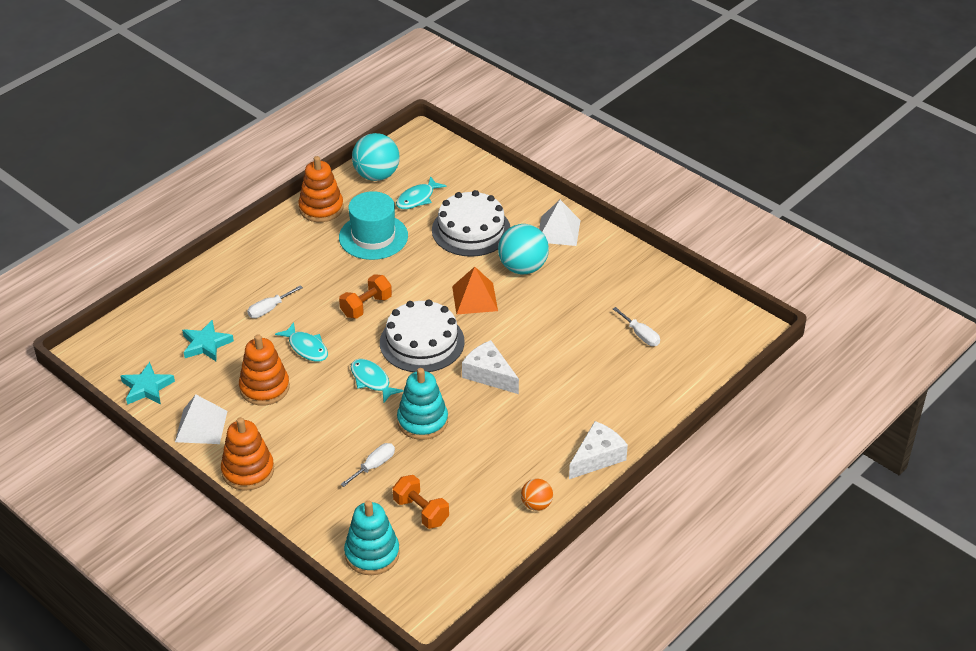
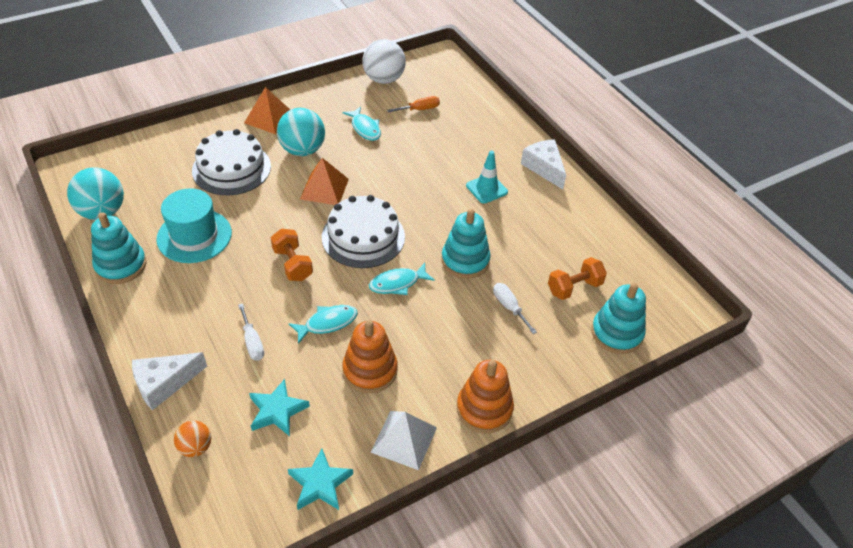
camera: 75 degrees left, 5 degrees up
orange stacking toy [298,156,343,222] -> turquoise stacking toy [91,212,146,284]
turquoise fish [396,176,446,209] -> turquoise fish moved to [342,106,381,141]
white cheese [462,340,519,394] -> white cheese moved to [132,352,207,410]
orange ball [521,479,553,511] -> orange ball moved to [174,420,211,457]
white pyramid [539,200,580,246] -> orange pyramid [244,87,290,134]
white screwdriver [613,307,660,346] -> orange screwdriver [387,96,440,113]
none -> white ball [362,39,406,84]
none -> turquoise traffic cone [466,151,508,204]

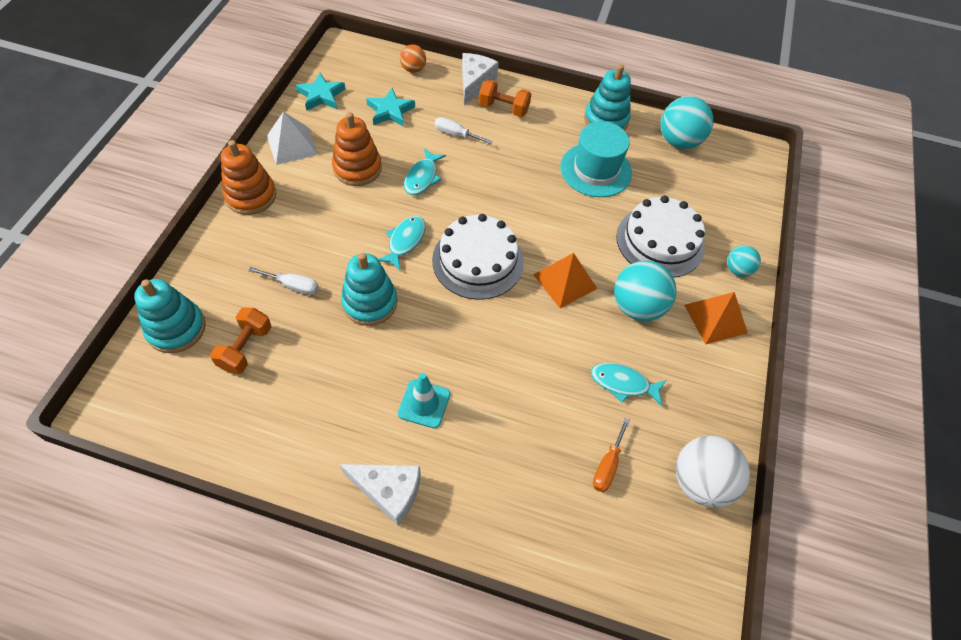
camera: 135 degrees right, 10 degrees up
orange dumbbell [271,229,313,281] -> orange dumbbell moved to [479,80,531,117]
none -> turquoise ball [727,245,761,277]

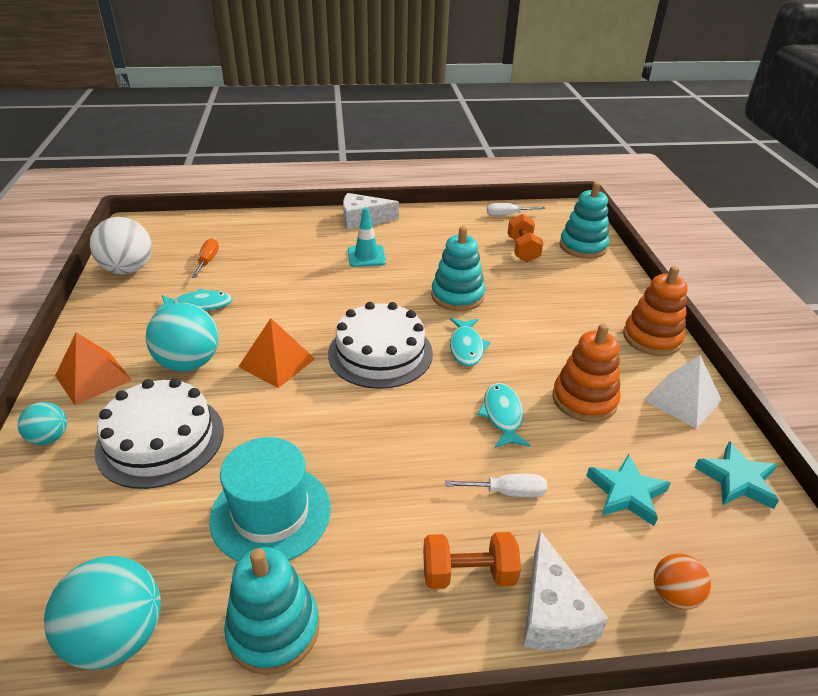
camera: 160 degrees right, 20 degrees down
white screwdriver [248,267,319,295] -> white screwdriver moved to [487,203,545,216]

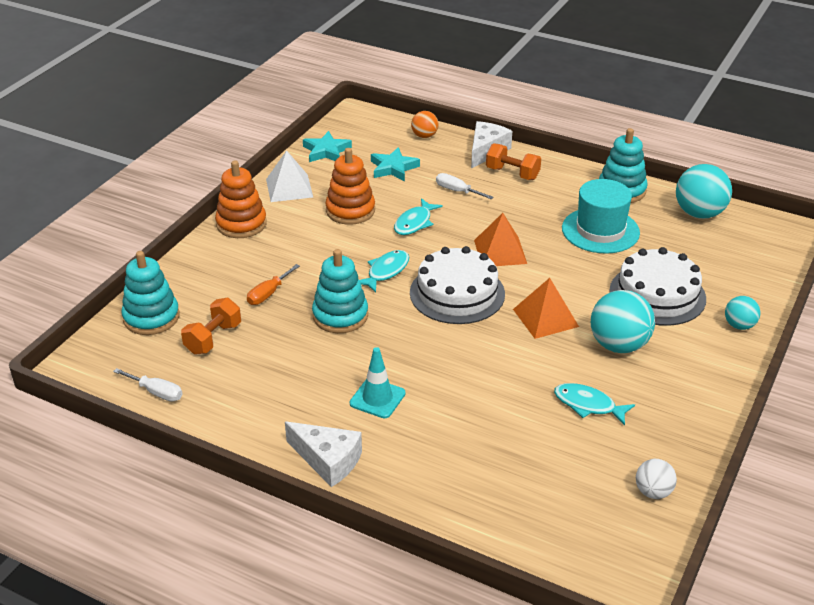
camera: 145 degrees left, 0 degrees up
orange pyramid [55,332,132,405] -> orange pyramid moved to [474,213,527,266]
white ball [90,217,152,274] -> white ball [636,459,677,499], size x0.55
orange screwdriver [192,238,219,278] -> orange screwdriver moved to [247,264,300,305]

